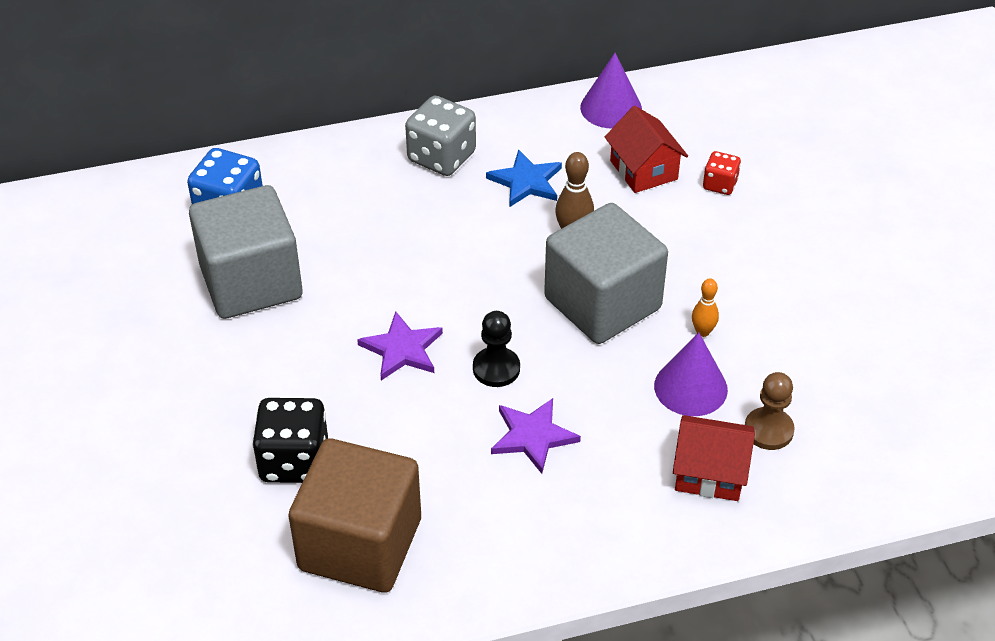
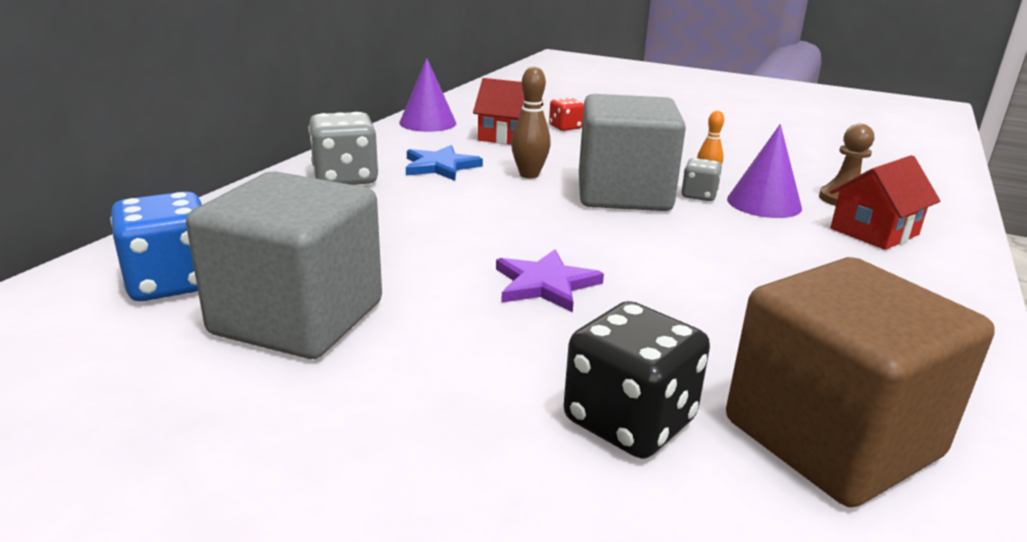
camera: 50 degrees left, 20 degrees down
black pawn [473,311,520,387] -> none
purple star [491,398,581,474] -> none
none -> grey dice [681,158,722,201]

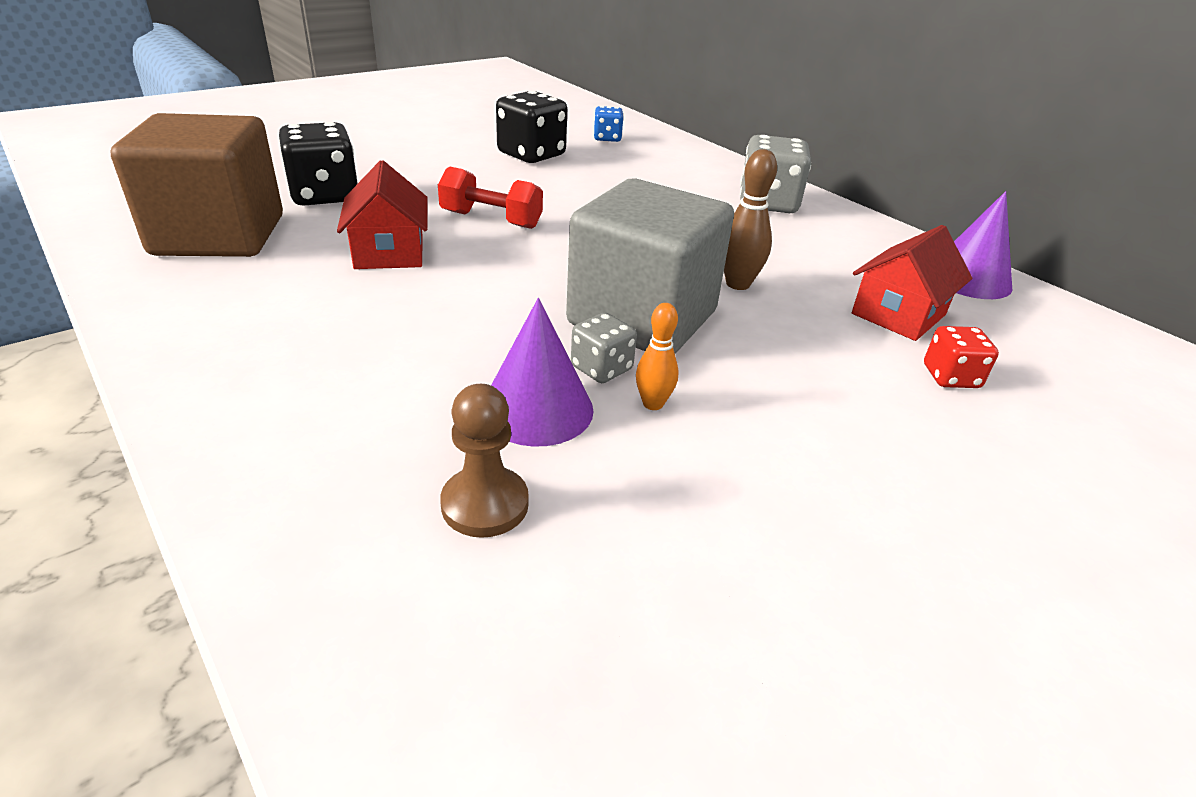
camera: 115 degrees right, 10 degrees up
blue dice [110,191,202,301] -> blue dice [594,106,623,142], size x0.55
grey cube [186,171,382,359] -> black dice [496,91,567,163]
blue star [406,145,483,181] -> none
purple star [496,249,604,313] -> red dumbbell [438,166,543,229]
red house [830,155,940,250] -> red house moved to [337,160,428,269]

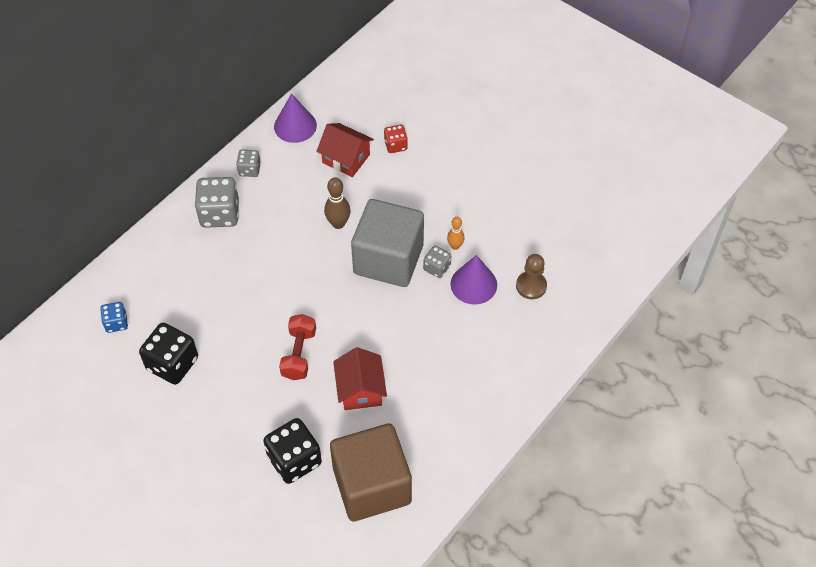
camera: 100 degrees left, 20 degrees up
red house [337,160,428,269] -> red house turned 75 degrees counterclockwise [333,347,387,410]
none -> grey dice [236,149,261,177]

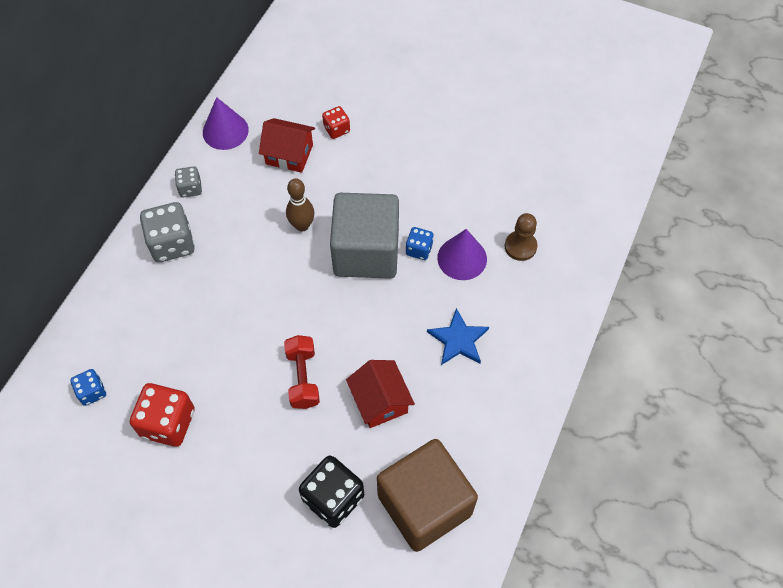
camera: 15 degrees left, 5 degrees up
black dice [139,323,198,385] -> red dice [130,383,195,447]
grey dice [423,246,451,278] -> blue dice [406,227,434,260]
orange bowling pin [447,217,465,250] -> none
none -> blue star [427,308,489,365]

